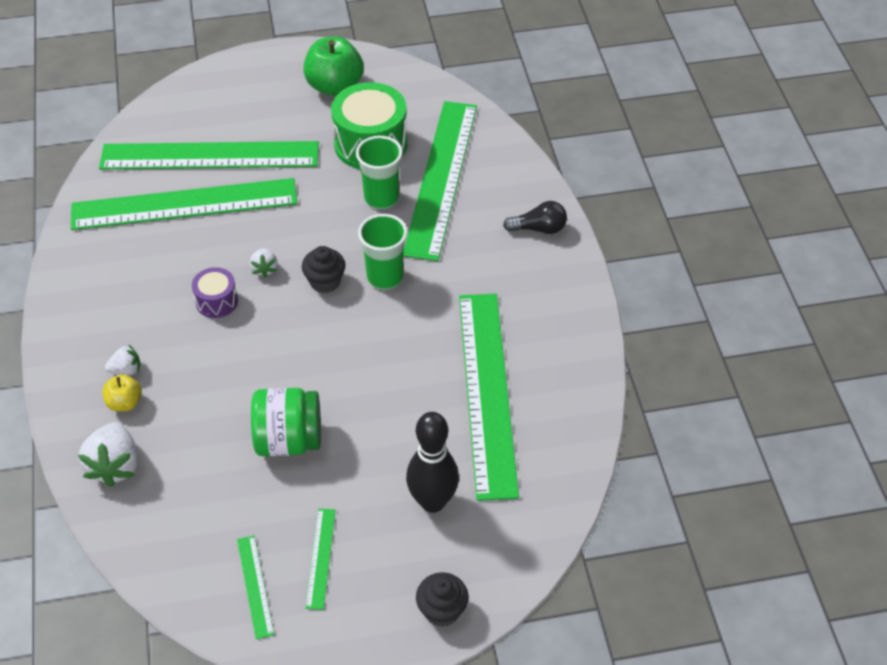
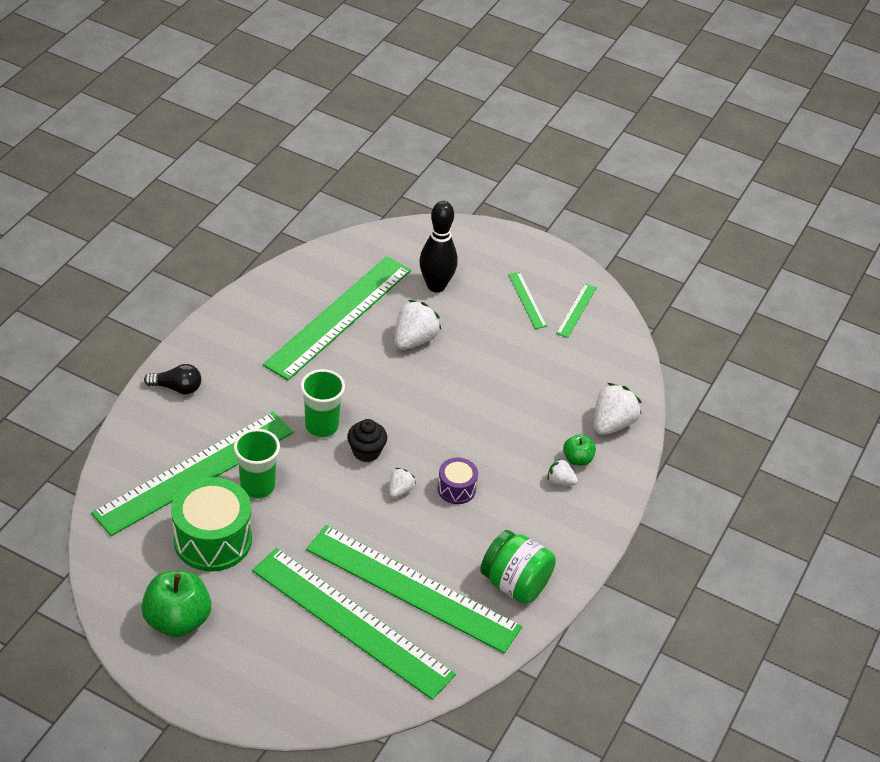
camera: 145 degrees left, 5 degrees down
yellow apple [102,374,142,412] -> green apple [563,434,596,466]
green jar [251,388,321,456] -> green jar moved to [480,530,556,604]
green ruler [305,509,336,610] -> green ruler turned 60 degrees counterclockwise [508,272,547,329]
black cupcake [416,572,469,627] -> none
black light bulb [503,201,567,234] -> black light bulb turned 150 degrees clockwise [144,364,201,395]
none -> white strawberry [395,300,442,350]

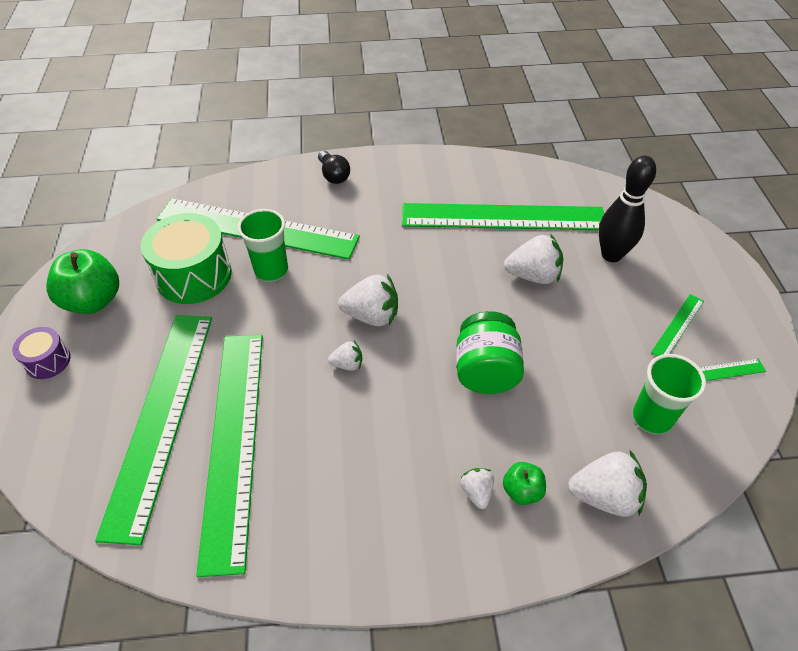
camera: 60 degrees right, 5 degrees up
green cup [301,369,345,438] -> green cup moved to [632,354,706,434]
black cupcake [347,419,387,462] -> white strawberry [338,274,398,327]
purple drum [437,458,478,504] -> purple drum moved to [12,327,71,379]
green jar [480,530,556,604] -> green jar moved to [456,311,524,394]

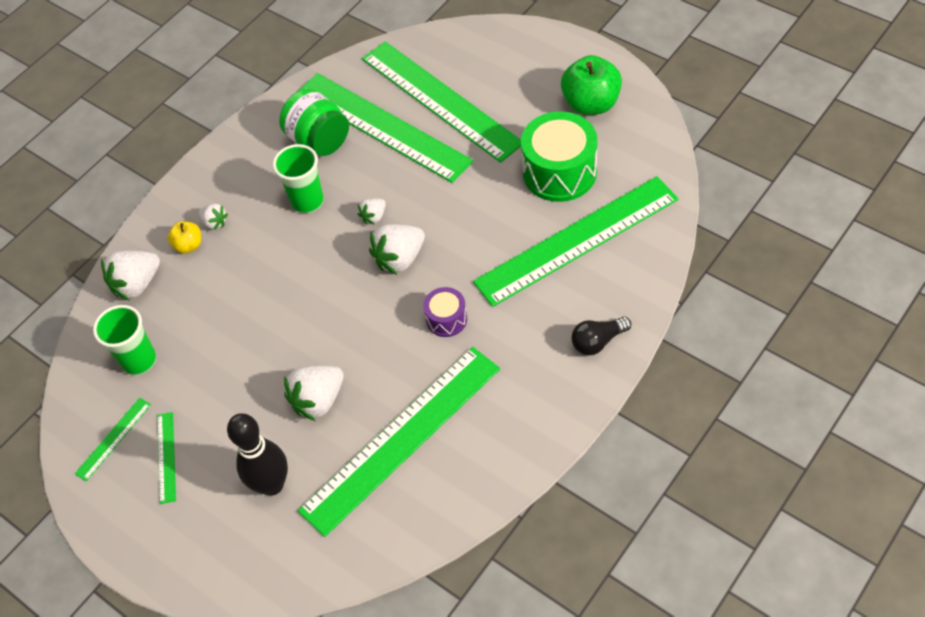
camera: 140 degrees right, 5 degrees up
purple drum [12,327,71,379] -> purple drum moved to [423,287,467,337]
green cup [237,209,288,282] -> green cup moved to [273,144,324,213]
black light bulb [318,151,350,184] -> black light bulb turned 45 degrees counterclockwise [572,316,631,355]
green jar [456,311,524,394] -> green jar moved to [279,88,349,156]
green apple [503,462,546,505] -> yellow apple [168,221,201,254]

